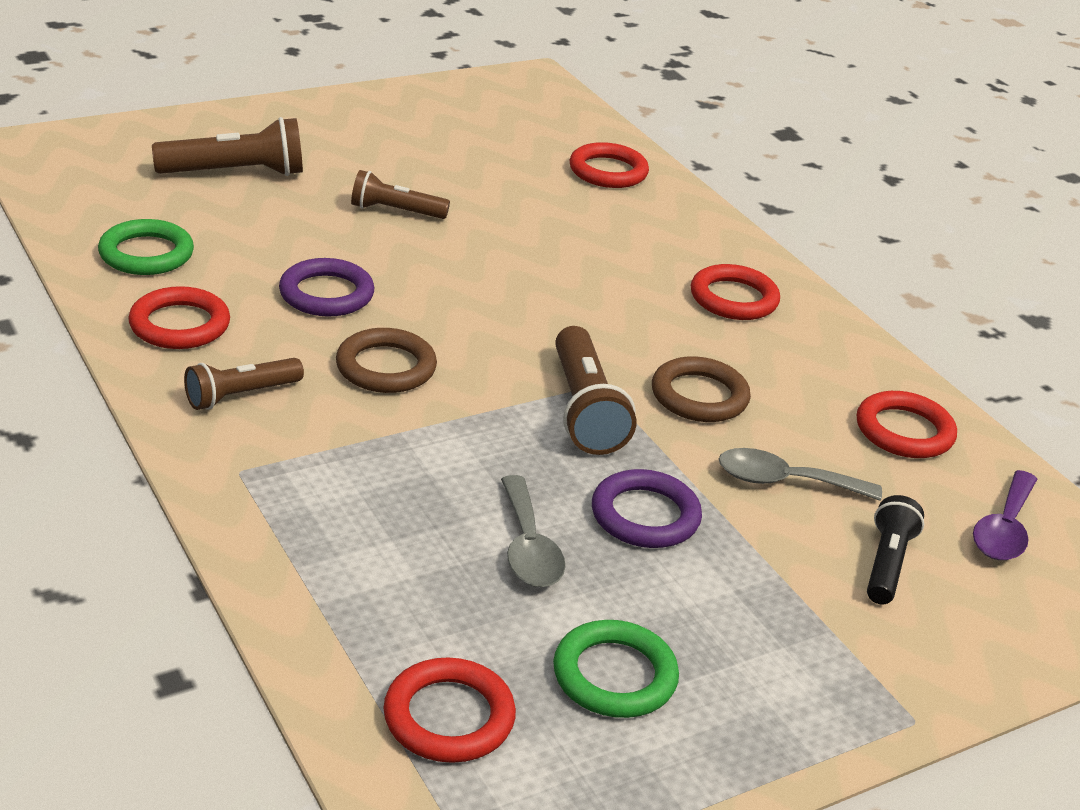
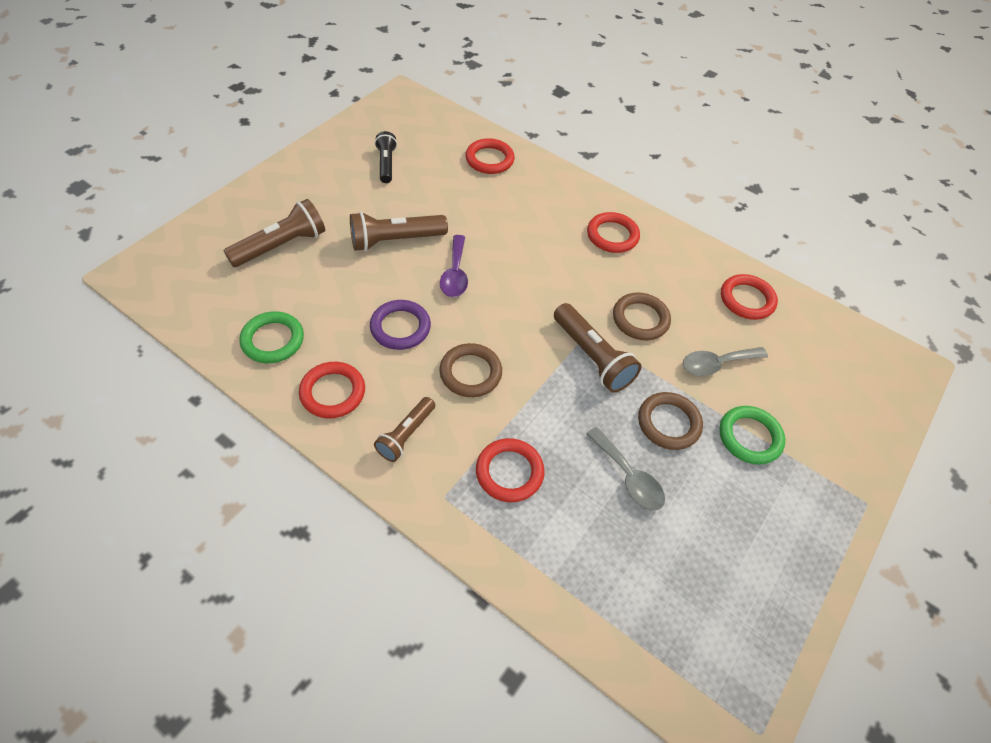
camera: 25 degrees left, 20 degrees up
brown flashlight [351,170,450,219] -> brown flashlight [350,212,448,251], size x1.55
red ring [384,658,516,763] -> red ring moved to [476,438,545,502]
green ring [553,620,679,718] -> green ring moved to [719,406,785,465]
purple ring [592,469,702,548] -> brown ring [638,392,703,450]
black flashlight [867,495,924,604] -> black flashlight moved to [375,131,397,183]
purple spoon [973,470,1037,560] -> purple spoon moved to [440,235,468,297]

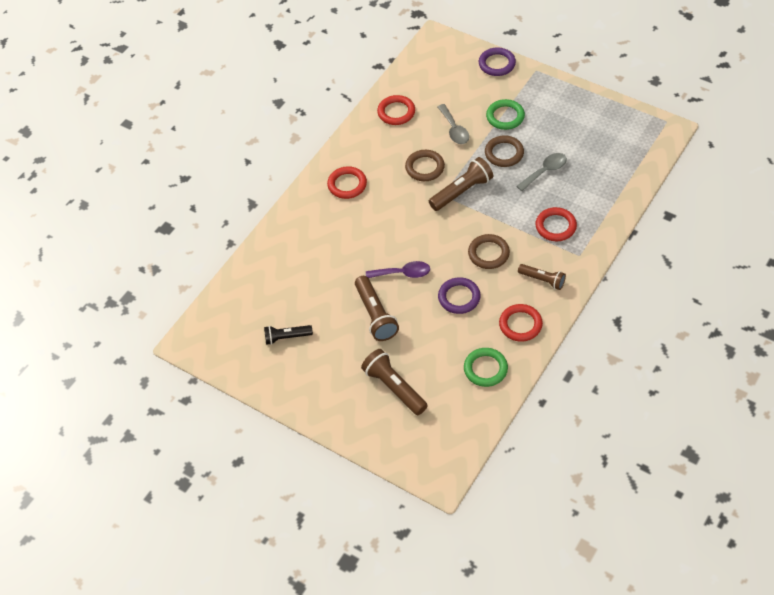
camera: 85 degrees left, 0 degrees up
red ring [465,138,515,174] -> none
none -> purple ring [479,47,516,76]

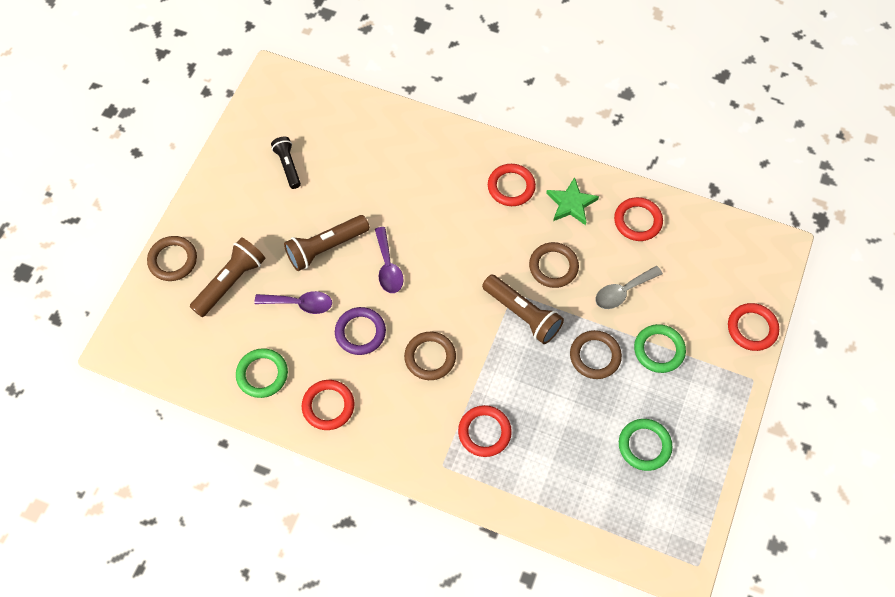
camera: 75 degrees right, 10 degrees up
purple ring [479,47,516,76] -> red ring [728,303,779,351]
grey spoon [516,153,567,191] -> none
brown flashlight [518,264,566,290] -> none
none -> brown ring [147,236,197,281]
none -> purple spoon [254,291,332,314]
none -> green star [546,177,599,225]
none -> green ring [619,419,673,471]

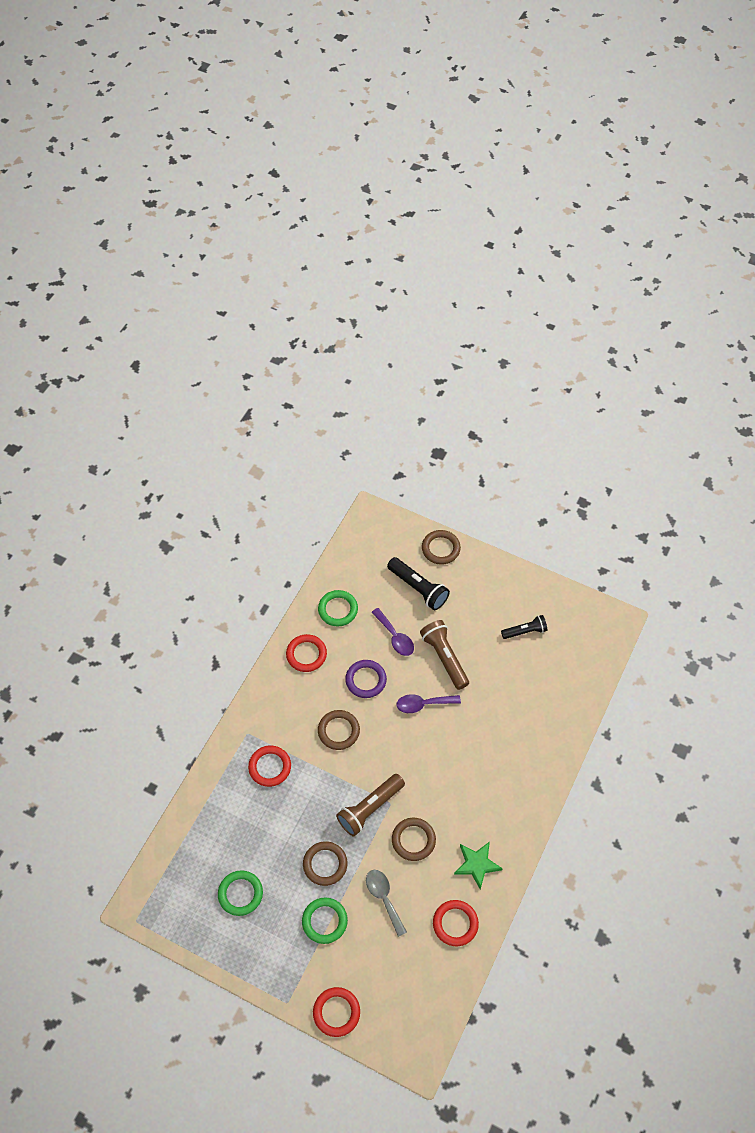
camera: 95 degrees right, 5 degrees down
brown flashlight [190,238,265,317] -> black flashlight [387,557,450,610]
purple spoon [254,291,332,314] -> purple spoon turned 45 degrees counterclockwise [371,608,414,656]
red ring [488,164,536,206] -> none

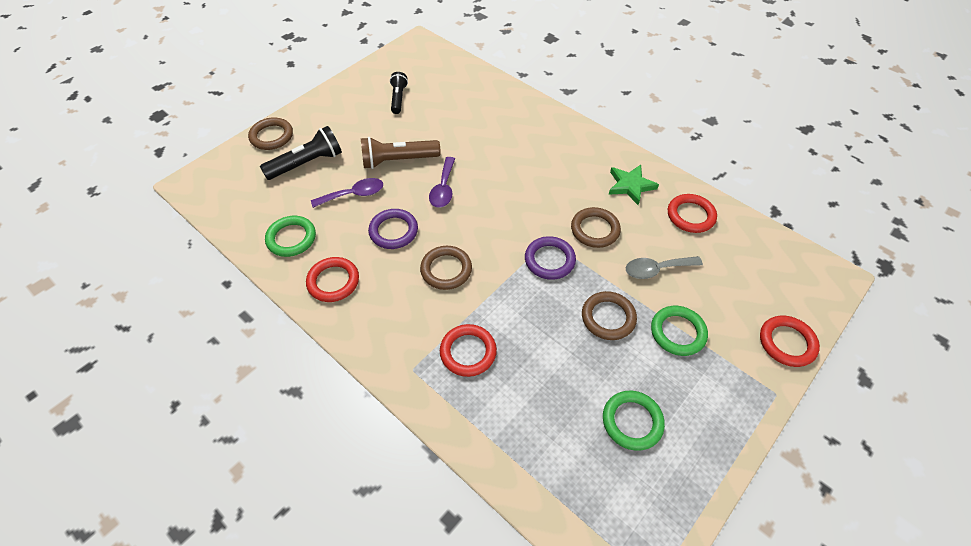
camera: 75 degrees left, 5 degrees down
brown flashlight [336,774,405,837] -> purple ring [525,236,576,280]

